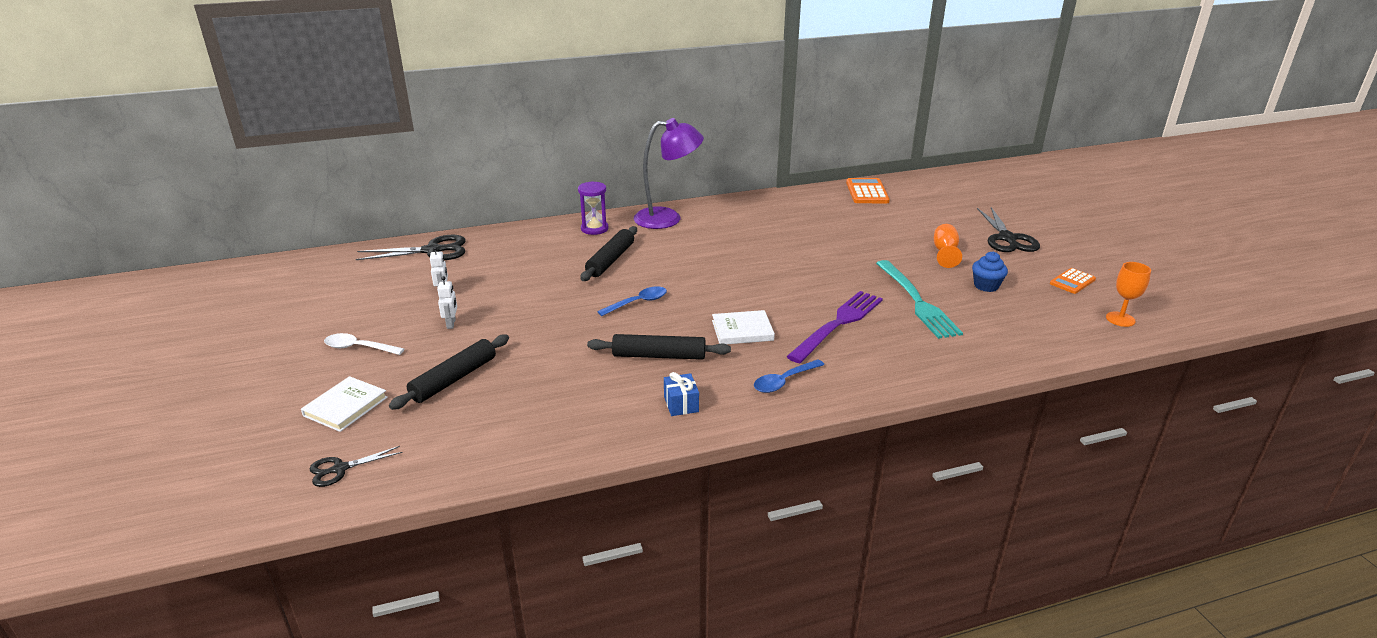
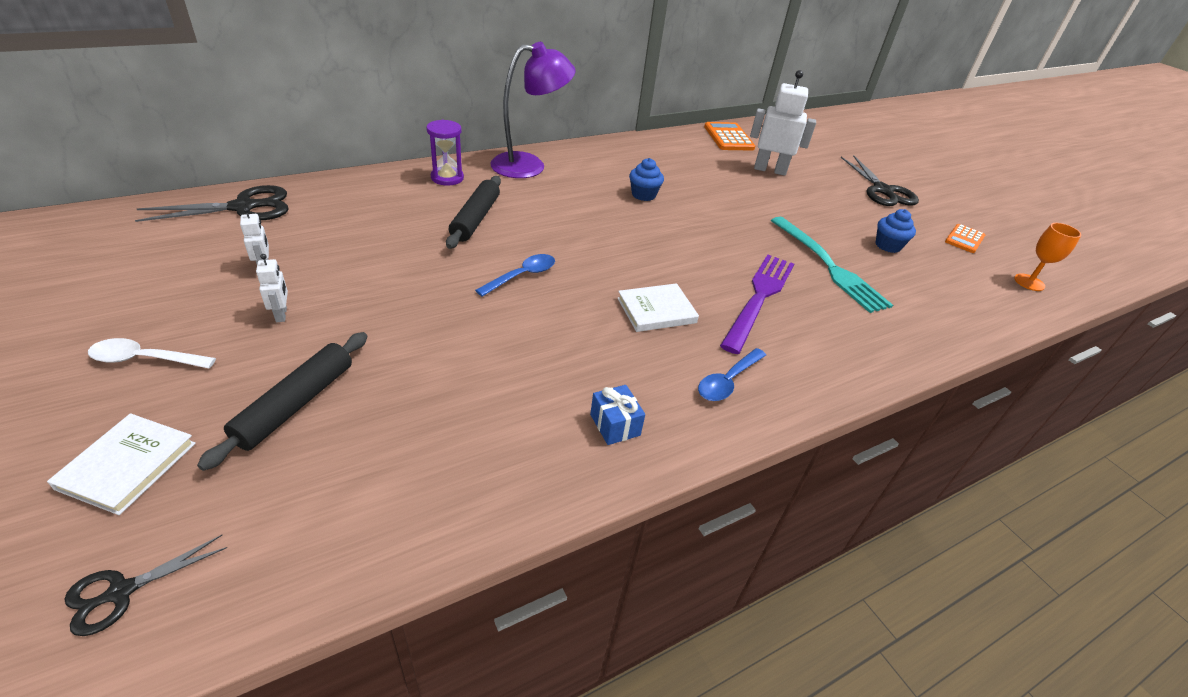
camera: 15 degrees left, 10 degrees up
black rolling pin [587,334,731,360] -> none
orange goblet [934,224,962,268] -> none
none -> blue cupcake [629,158,664,201]
none -> white robot [750,70,816,176]

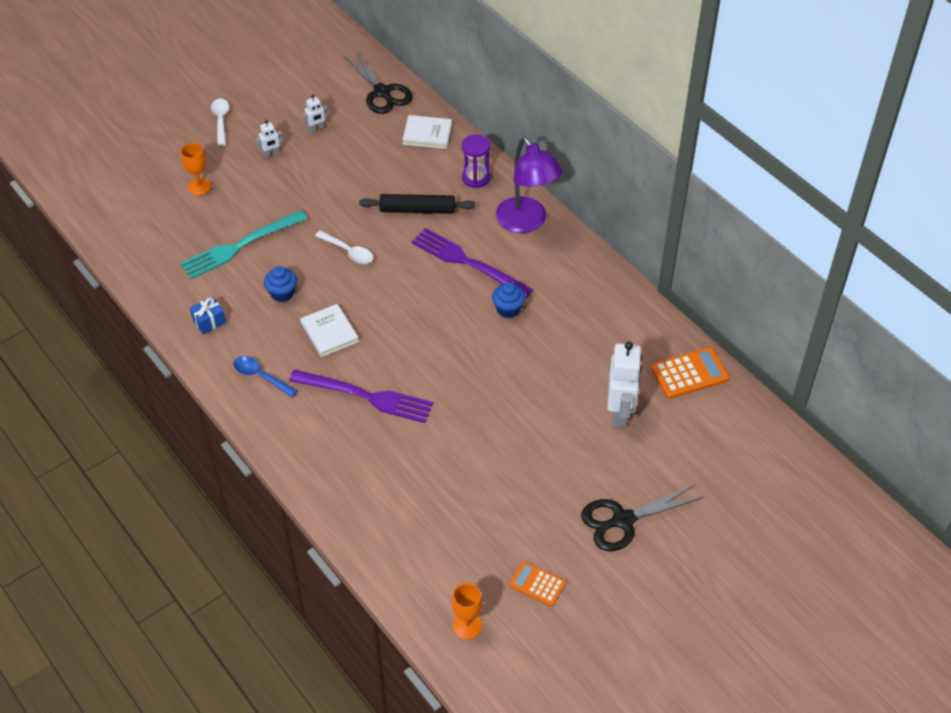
camera: 85 degrees right, 10 degrees up
white book [47,413,196,515] -> white book moved to [402,115,452,149]
black scissors [64,535,227,636] -> none
black rolling pin [197,332,368,471] -> orange goblet [181,143,211,195]
blue spoon [475,254,555,297] -> white spoon [315,231,373,264]
turquoise fork [771,217,893,313] -> turquoise fork moved to [180,210,308,279]
blue cupcake [875,209,916,253] -> blue cupcake moved to [264,266,297,302]
none -> purple fork [412,228,533,299]

